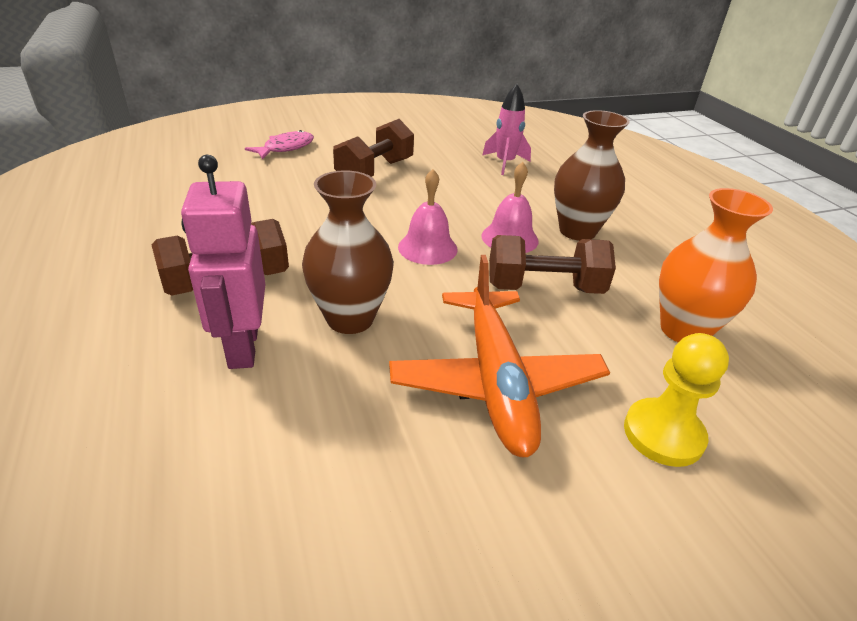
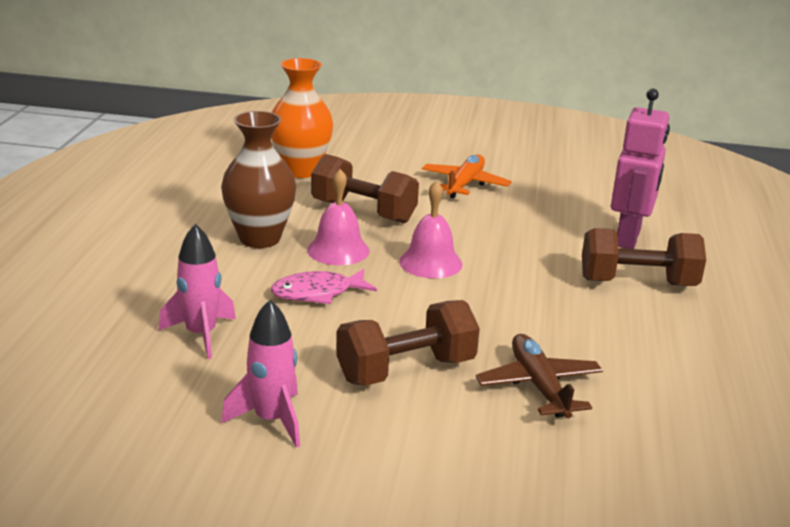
camera: 150 degrees left, 10 degrees down
pink fish [245,130,314,160] -> pink fish moved to [271,269,377,304]
brown vase [302,170,394,334] -> none
orange plane [389,255,610,457] -> orange plane [422,154,511,198], size x0.62
yellow pawn [624,333,729,467] -> none
none -> pink rocket [221,300,300,448]
none -> brown plane [476,334,603,418]

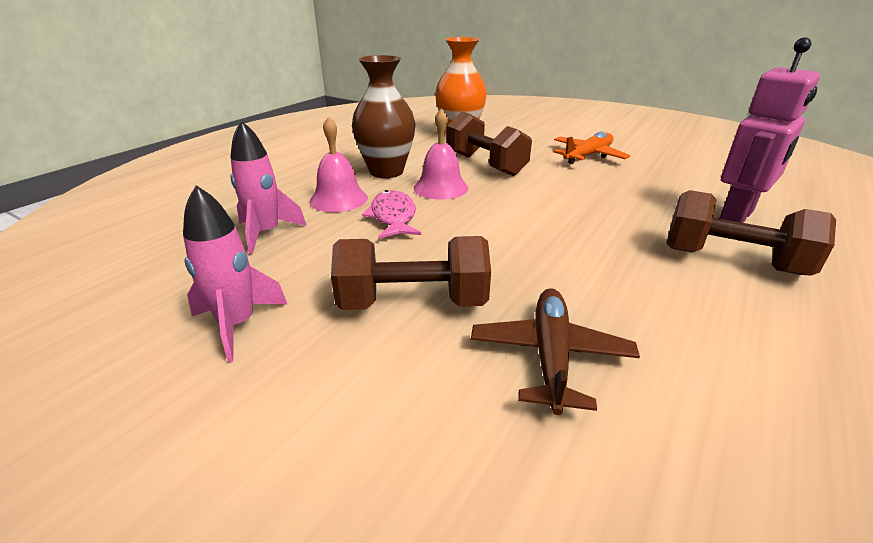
camera: 25 degrees right, 5 degrees up
pink fish [271,269,377,304] -> pink fish turned 75 degrees clockwise [362,190,421,239]
pink bell [399,180,462,278] -> pink bell moved to [309,117,368,212]

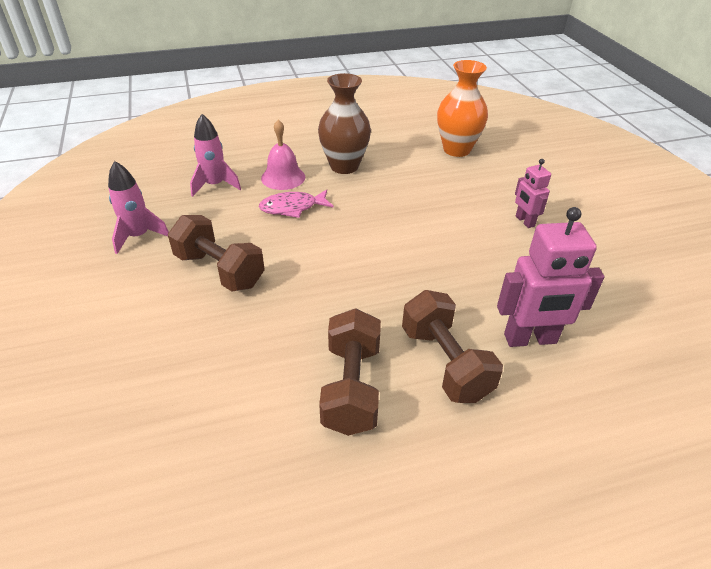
camera: 40 degrees right, 10 degrees up
pink fish [362,190,421,239] -> pink fish turned 135 degrees counterclockwise [259,189,334,218]
pink bell [414,108,468,200] -> none
brown dumbbell [446,112,532,176] -> brown dumbbell moved to [319,308,381,436]
brown plane [471,288,640,415] -> none
orange plane [553,131,630,164] -> pink robot [515,159,551,228]

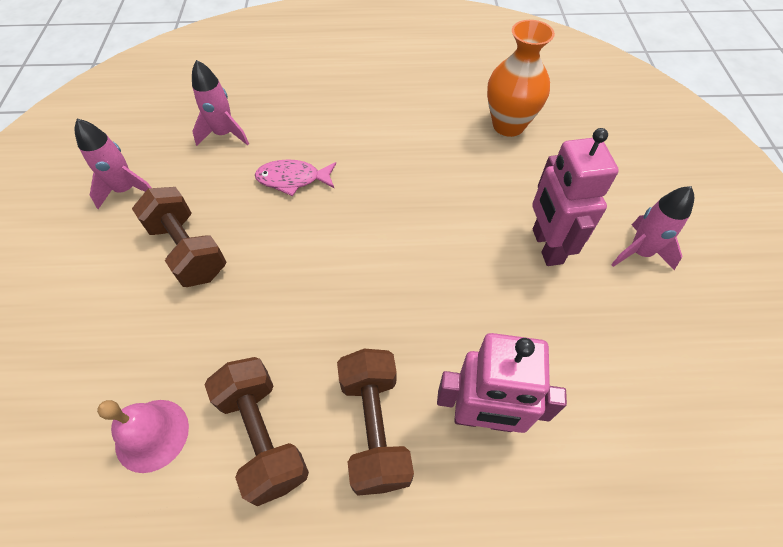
camera: 15 degrees right, 15 degrees up
pink bell [261,120,305,190] -> pink bell moved to [97,400,189,473]
brown vase [318,73,371,174] -> none
brown dumbbell [319,308,381,436] -> brown dumbbell turned 45 degrees counterclockwise [204,357,309,506]
pink robot [515,159,551,228] -> pink robot [532,128,619,266], size x1.78
none -> pink rocket [611,186,694,270]

